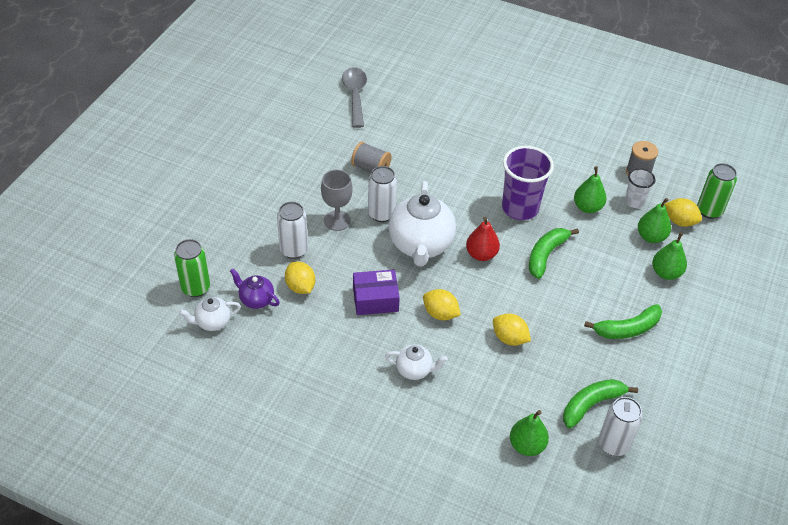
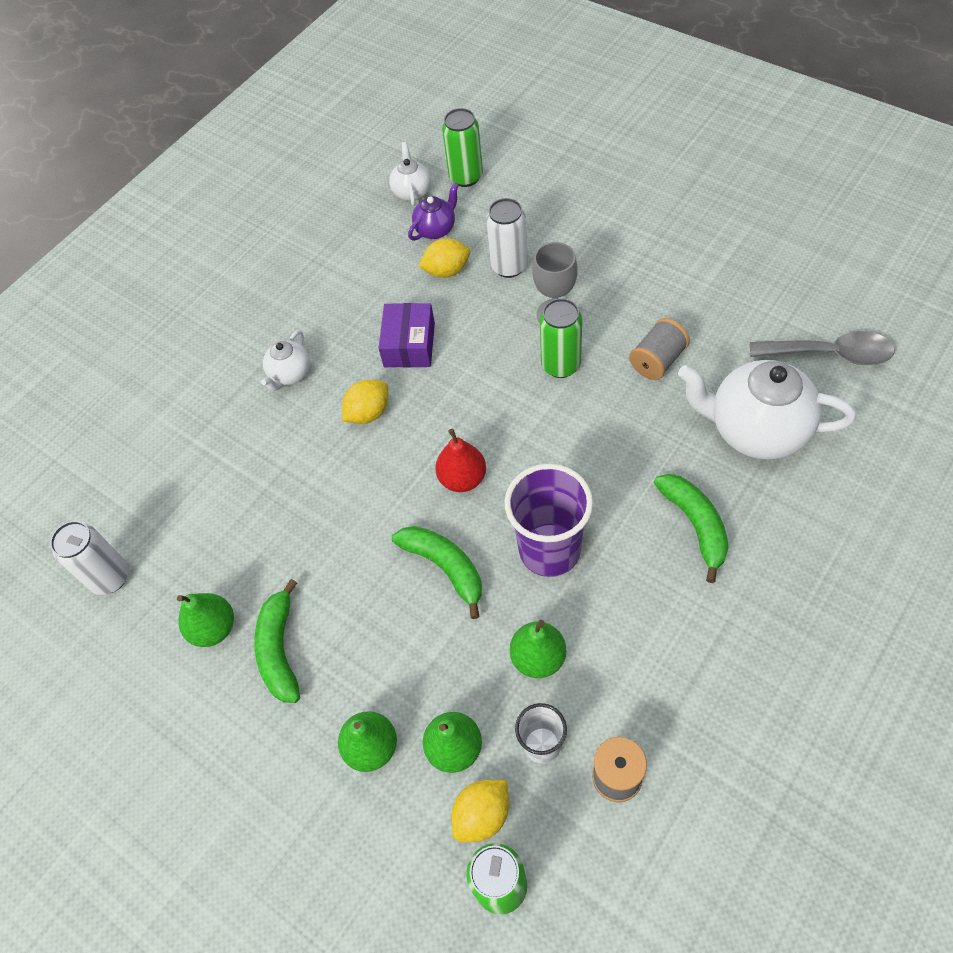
camera: 110 degrees right, 10 degrees up
white can [368,166,397,222] -> green can [540,298,582,378]
white teapot [389,181,456,267] -> white teapot moved to [678,360,856,460]
yellow lemon [493,314,531,346] -> none
green pear [510,410,549,456] -> green pear moved to [177,593,234,647]
green banana [563,379,638,429] -> green banana moved to [654,474,729,583]

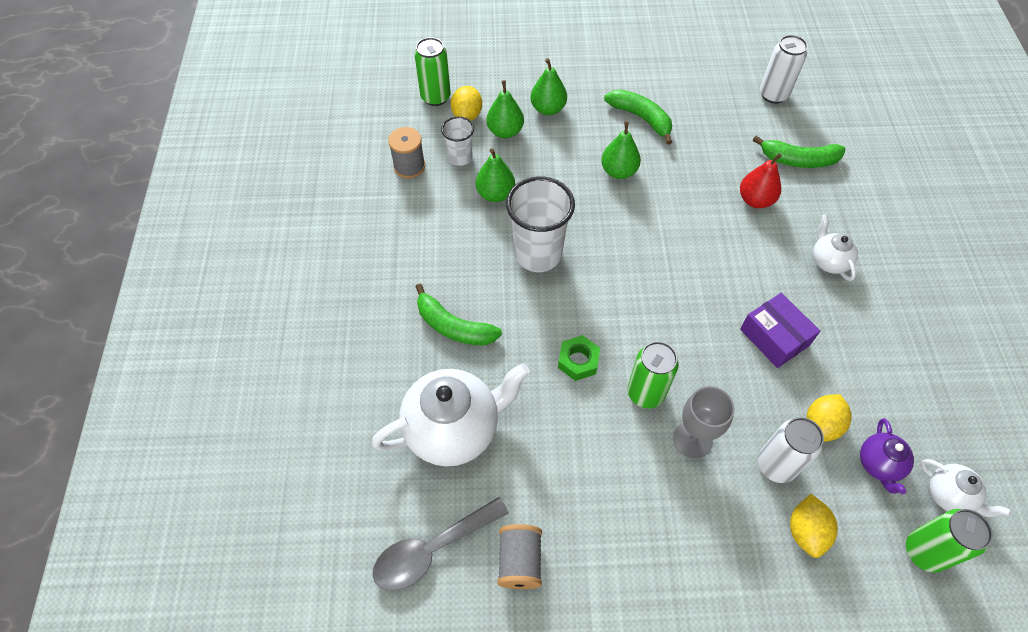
camera: 135 degrees right, 0 degrees up
green pear [177,593,234,647] -> green pear moved to [601,121,641,179]
yellow lemon [342,379,388,424] -> yellow lemon moved to [790,494,838,558]
green banana [392,526,482,619] -> green banana moved to [753,136,845,168]
red pear [435,429,486,492] -> red pear moved to [740,153,782,208]
purple cup [504,464,593,577] -> white cup [506,176,575,272]
grey spool [629,318,690,380] -> grey spool moved to [497,524,542,589]
none -> green nut [558,335,600,381]

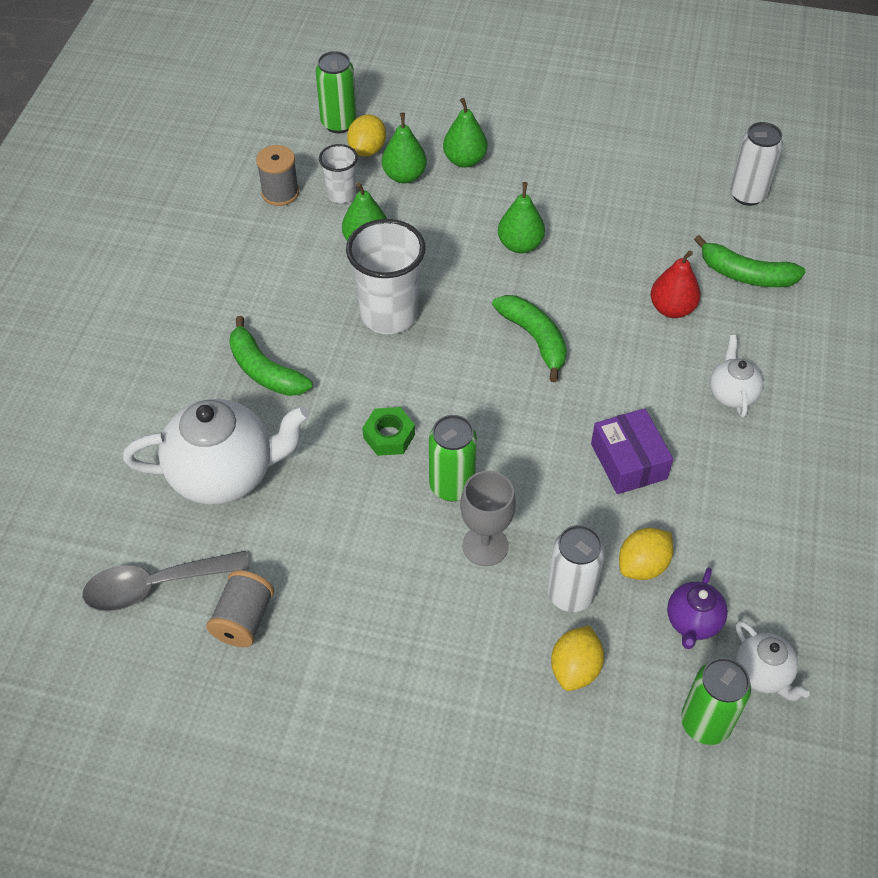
camera: 15 degrees right, 5 degrees down
green banana [604,90,672,145] -> green banana moved to [492,295,567,382]

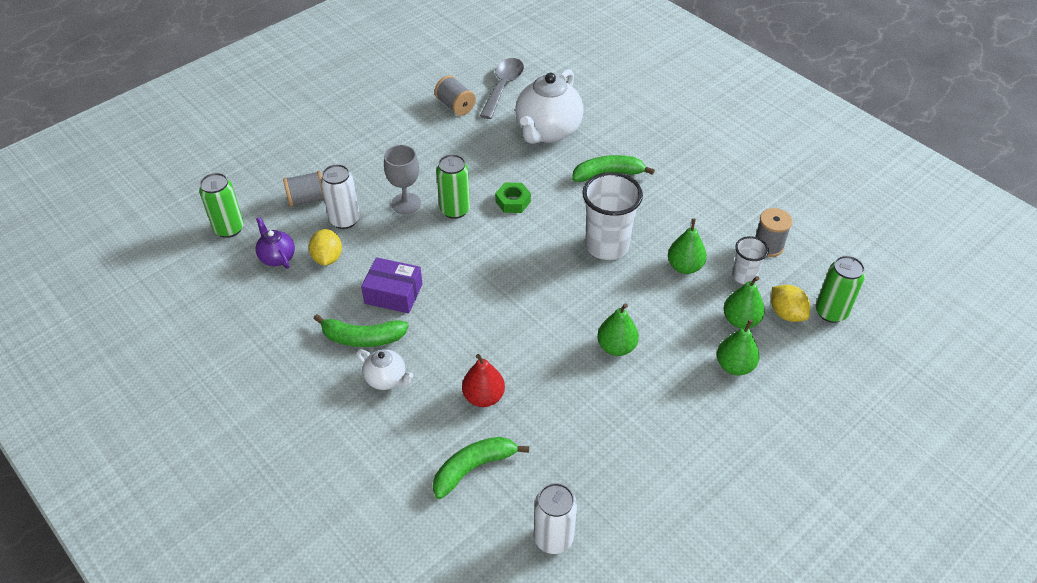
camera: 125 degrees right, 5 degrees down
green banana [492,295,567,382] -> green banana moved to [314,314,409,347]
yellow lemon [551,625,604,691] -> grey spool [283,171,324,207]
white teapot [736,621,810,701] -> none

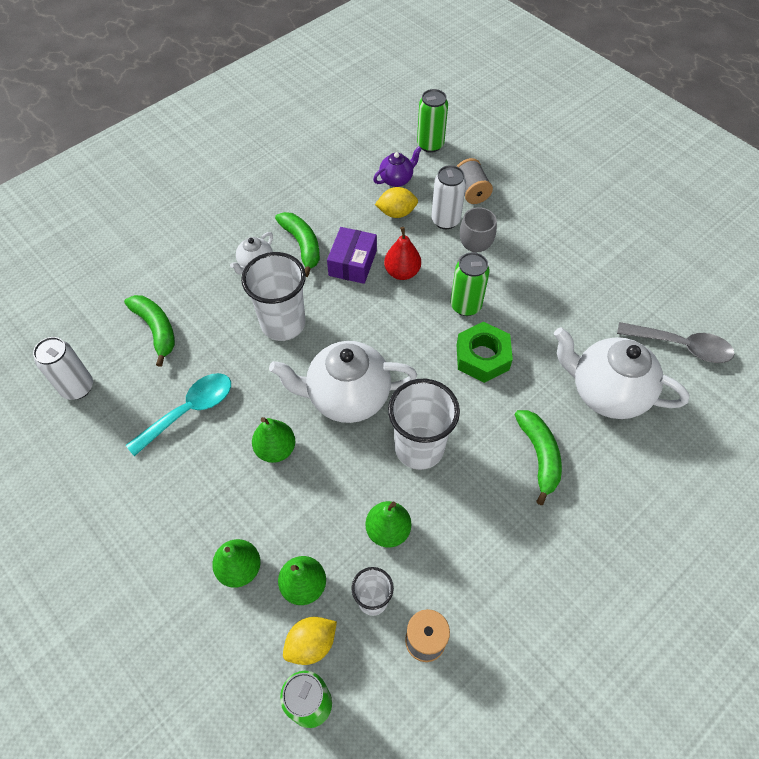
camera: 90 degrees right, 10 degrees up
green banana [314,314,409,347] -> green banana turned 150 degrees clockwise [275,212,320,277]
grey spool [435,76,476,116] -> none
red pear [462,354,505,407] -> red pear moved to [384,227,421,280]
green nut [495,183,531,213] -> green nut [457,322,513,383], size x1.52
none -> turquoise spoon [126,373,231,456]
none -> white cup [241,252,306,341]
none -> white teapot [269,341,417,423]

